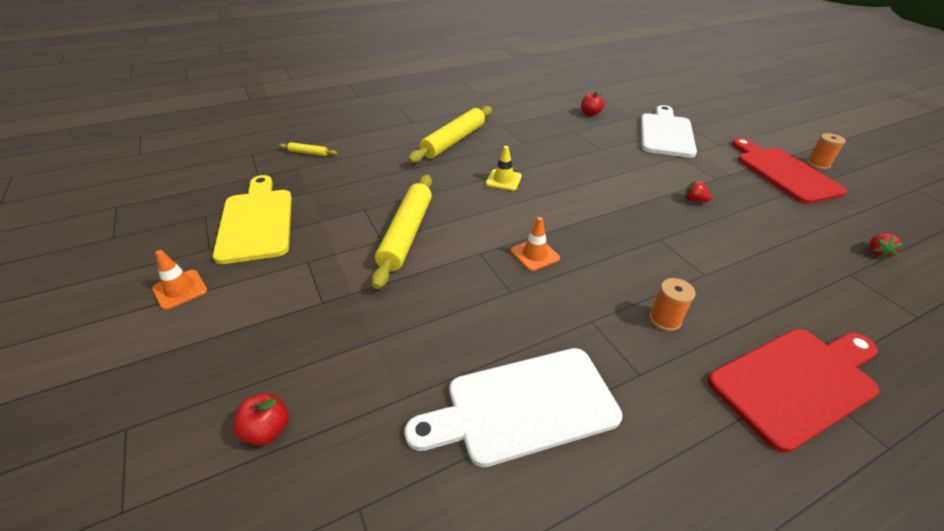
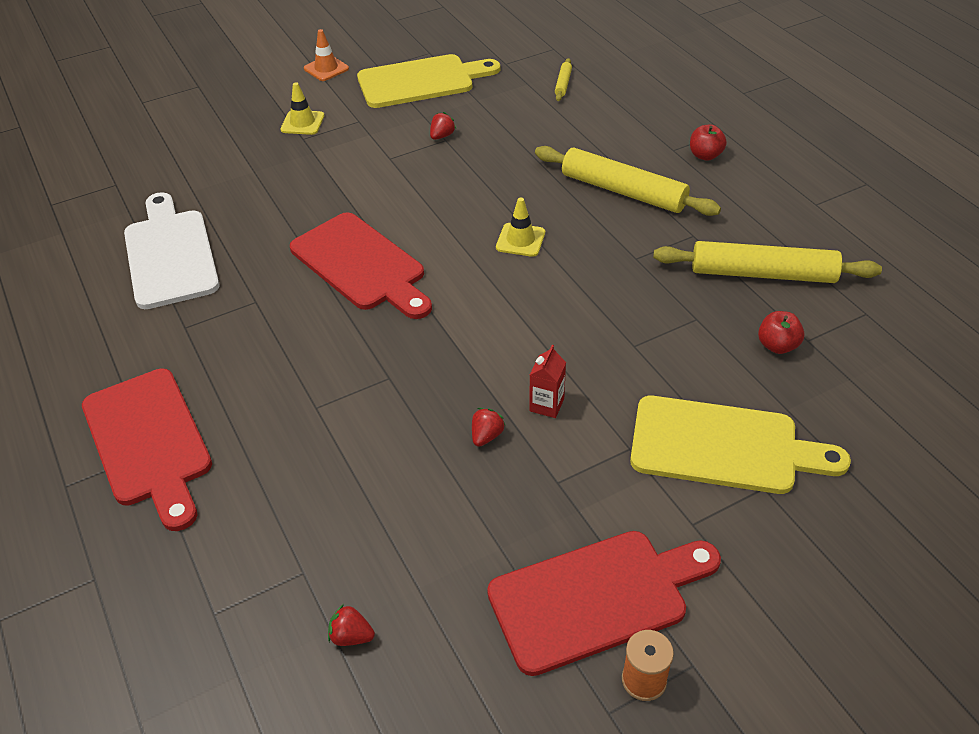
camera: 90 degrees right, 5 degrees up
red apple [233,393,289,446] -> red apple moved to [690,125,727,161]
yellow rolling pin [372,175,432,289] -> yellow rolling pin moved to [653,241,882,283]
orange traffic cone [511,217,560,271] -> red cutting board [290,212,432,319]
white cutting board [641,105,697,158] -> yellow cutting board [630,396,851,494]
orange spool [649,278,696,331] -> none
none -> yellow traffic cone [281,82,324,135]
none -> red strawberry [430,112,456,140]
none -> red carton [529,345,566,418]

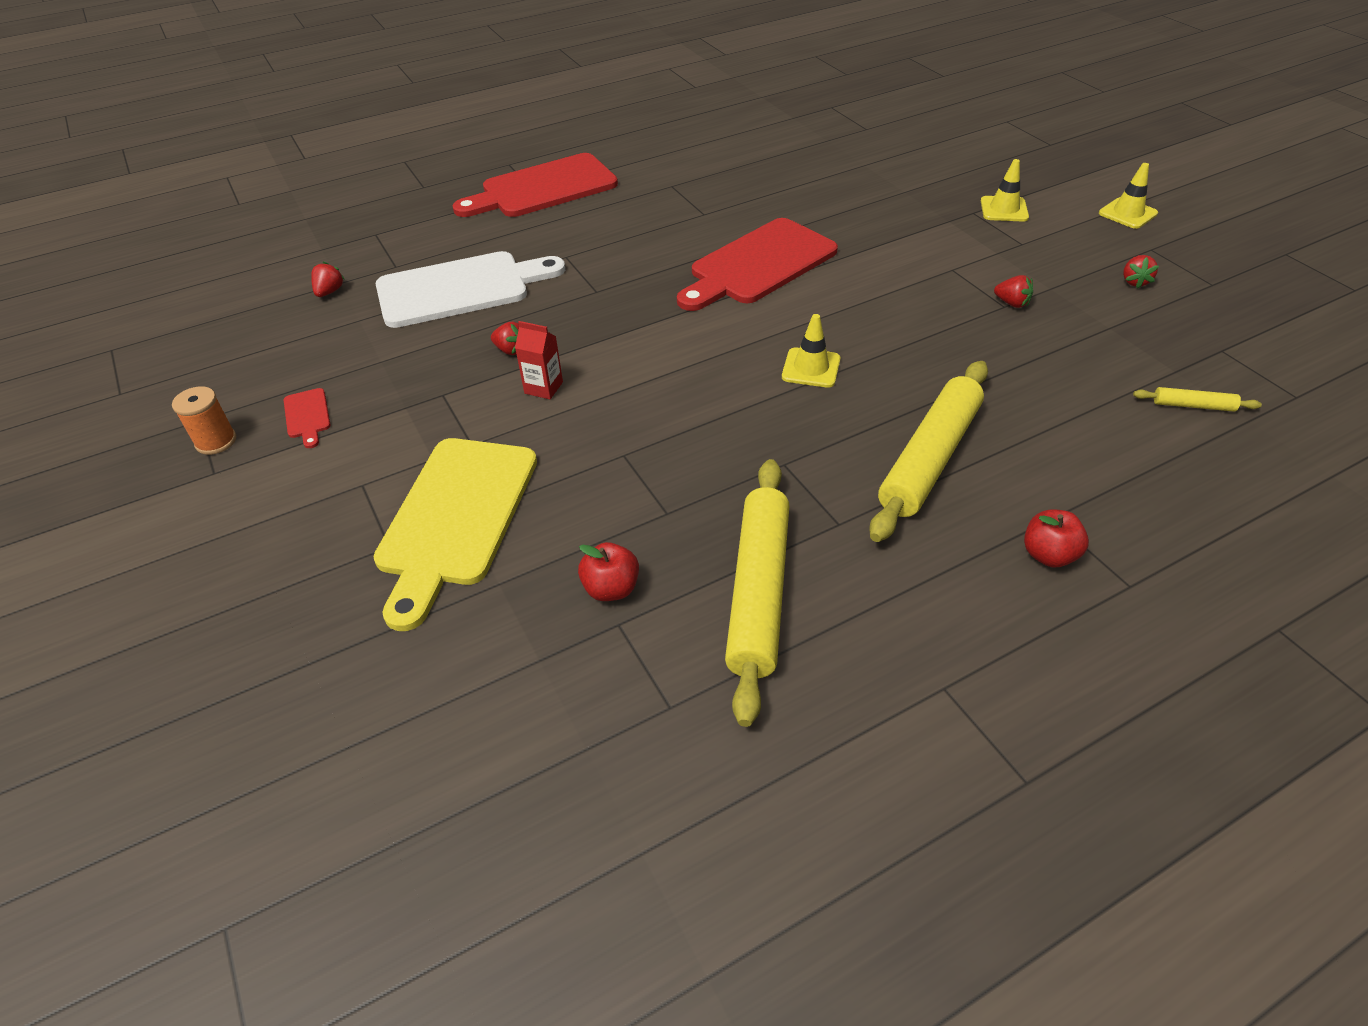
camera: 90 degrees right, 0 degrees up
white cutting board [124,192,219,309] -> white cutting board moved to [376,251,565,328]
orange traffic cone [304,29,349,81] -> yellow traffic cone [1099,163,1158,229]
yellow cutting board [357,54,500,108] -> red strawberry [1123,255,1159,289]
red cutting board [487,531,721,676] -> red cutting board [284,388,330,448], size x0.40

